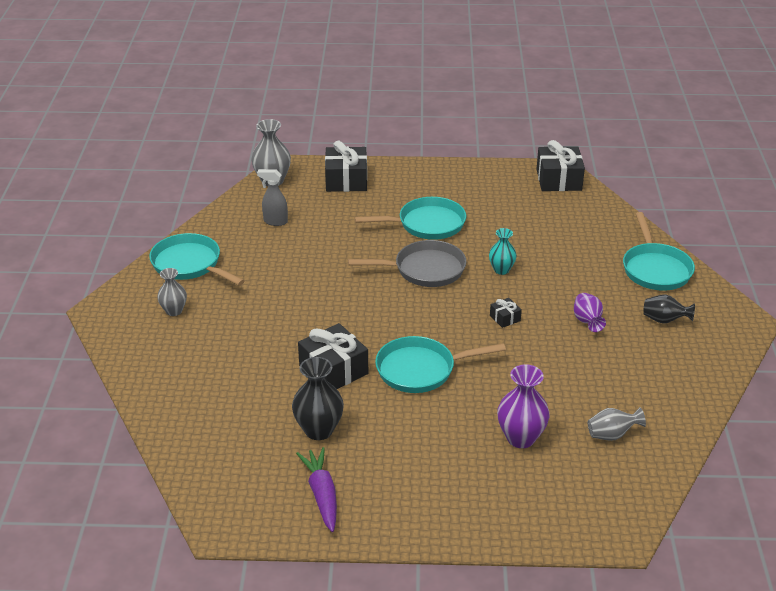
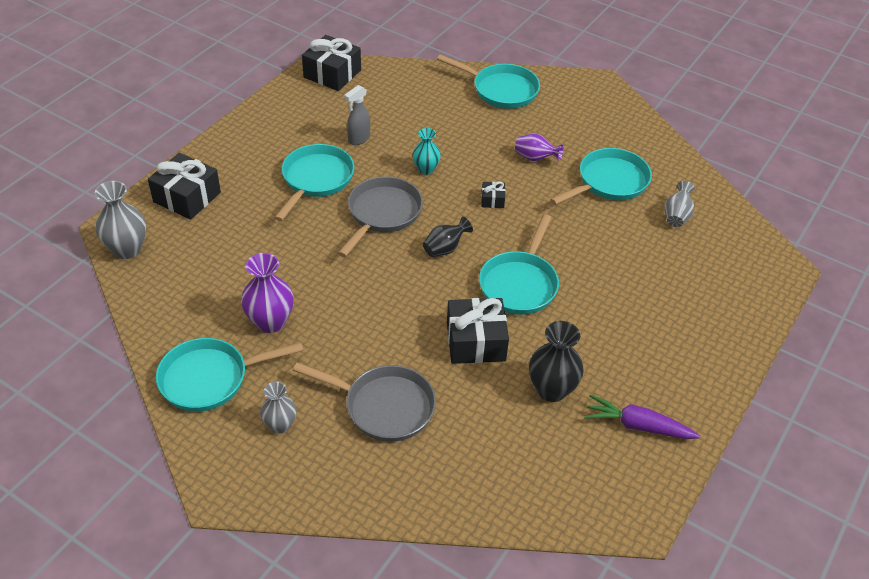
camera: 60 degrees left, 10 degrees up
grey spray bottle [257,169,288,226] -> grey spray bottle moved to [344,85,370,145]
purple vase [497,364,550,448] -> purple vase moved to [241,253,294,333]
black vase [643,295,695,324] -> black vase moved to [423,216,473,257]
none -> grey pan [293,362,436,442]
none -> turquoise pan [550,148,652,205]

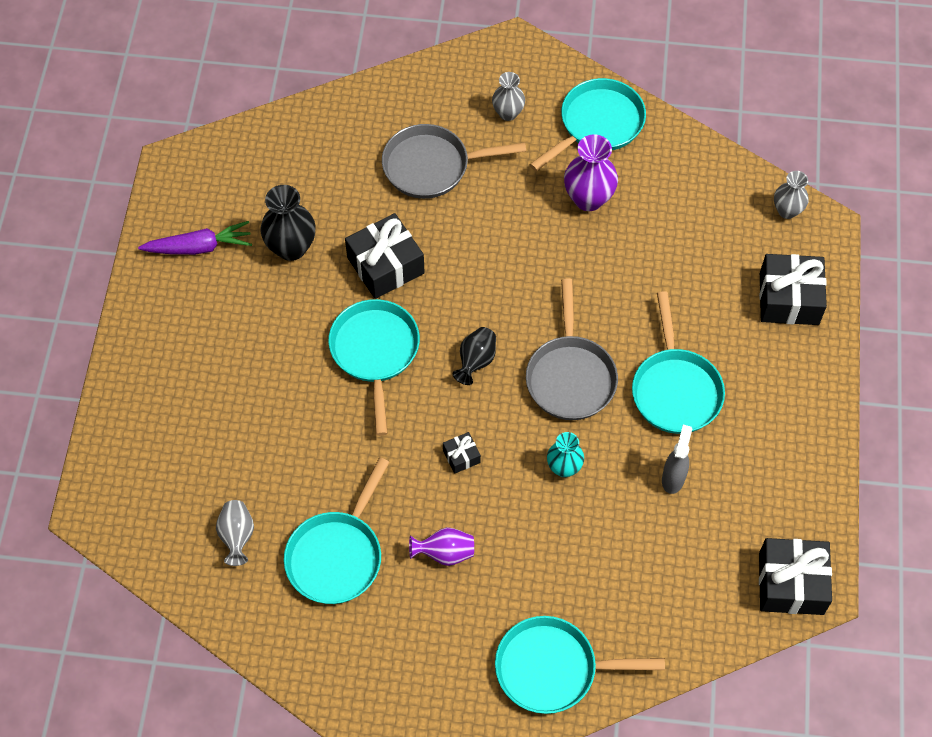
camera: 155 degrees right, 15 degrees up
grey vase [95,181,146,259] -> grey vase [774,171,809,219], size x0.64

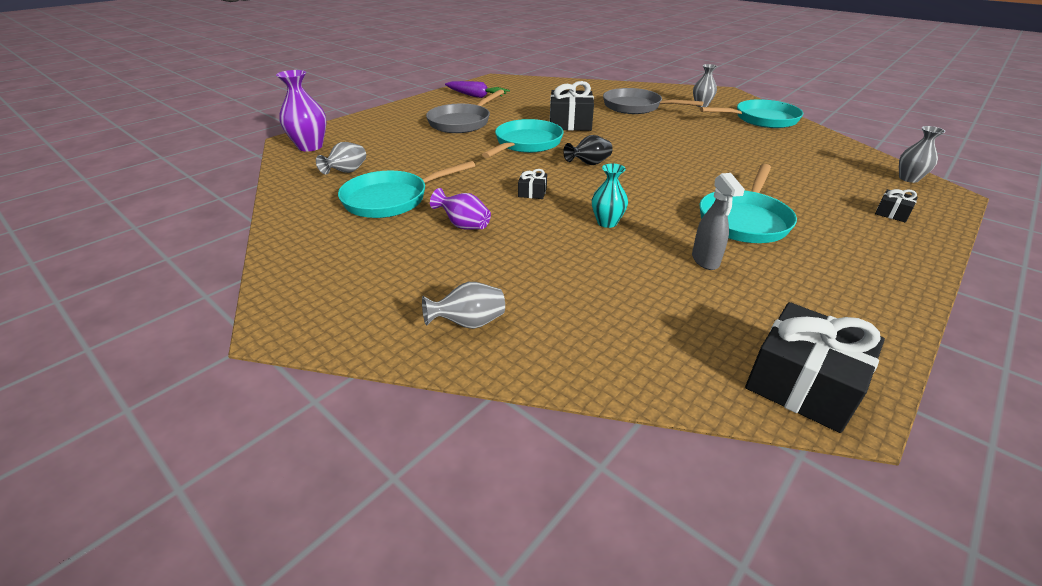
camera: 35 degrees right, 25 degrees down
black vase [260,185,315,261] -> none
turquoise pan [495,616,665,714] -> grey vase [422,282,505,329]
grey pan [526,279,618,420] -> grey pan moved to [426,89,504,133]
purple vase [564,135,618,211] -> purple vase moved to [276,70,326,151]
grey spray bottle [662,425,692,494] -> grey spray bottle turned 120 degrees clockwise [692,173,745,270]
black gift [759,254,827,325] -> black gift [875,189,918,222], size x0.47

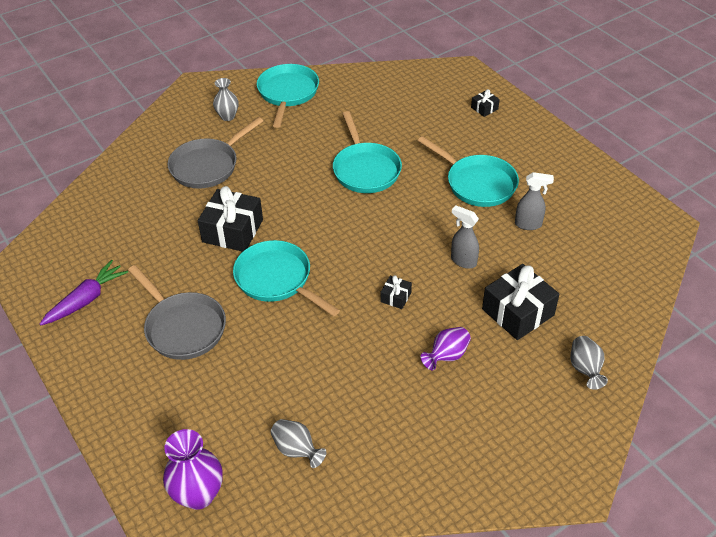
camera: 75 degrees left, 10 degrees up
turquoise pan [338,161,475,218] -> turquoise pan moved to [333,111,402,193]
black vase [563,135,613,165] -> none
turquoise vase [592,163,628,228] -> grey spray bottle [451,205,479,269]
black gift [745,302,885,433] -> black gift moved to [482,264,559,340]
grey vase [899,126,946,183] -> none

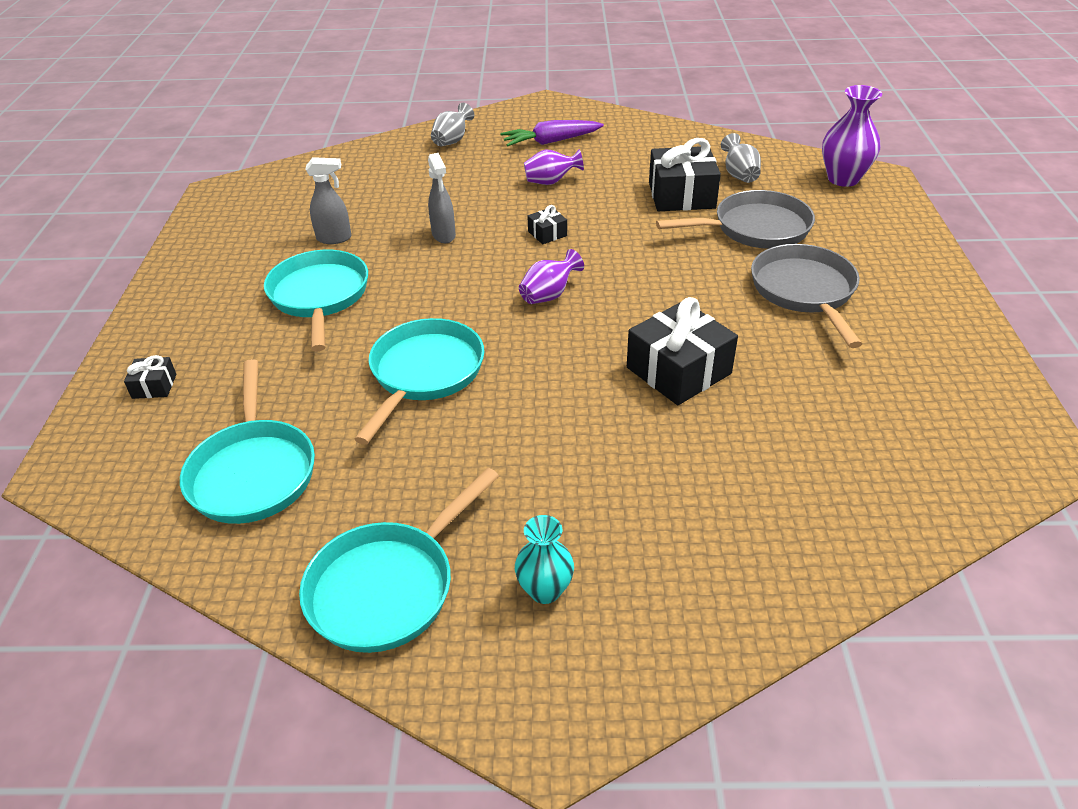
camera: 145 degrees left, 5 degrees down
purple carrot [40,260,128,325] -> purple carrot moved to [500,120,604,146]
grey pan [168,117,263,189] -> grey pan moved to [656,190,815,249]
grey vase [213,78,239,121] -> turquoise vase [515,515,574,604]
turquoise pan [233,240,340,316] -> turquoise pan moved to [180,359,315,524]
black gift [482,264,559,340] -> black gift moved to [649,138,721,211]
grey spray bottle [515,172,554,230] -> grey spray bottle turned 135 degrees clockwise [305,157,352,244]
none -> purple vase [519,249,584,304]

